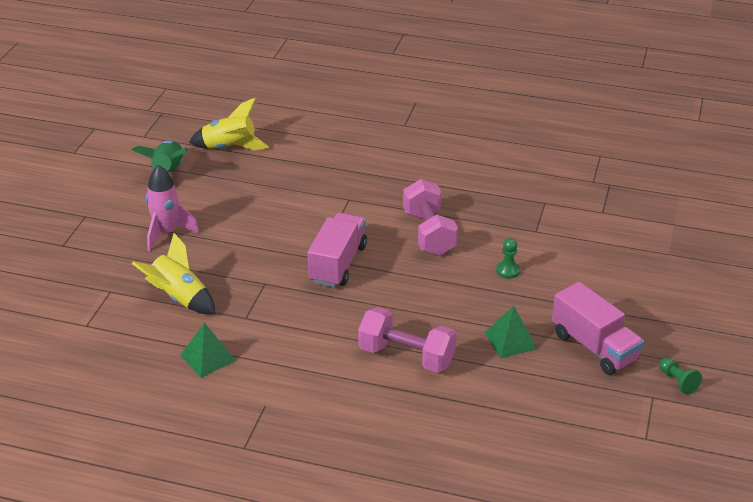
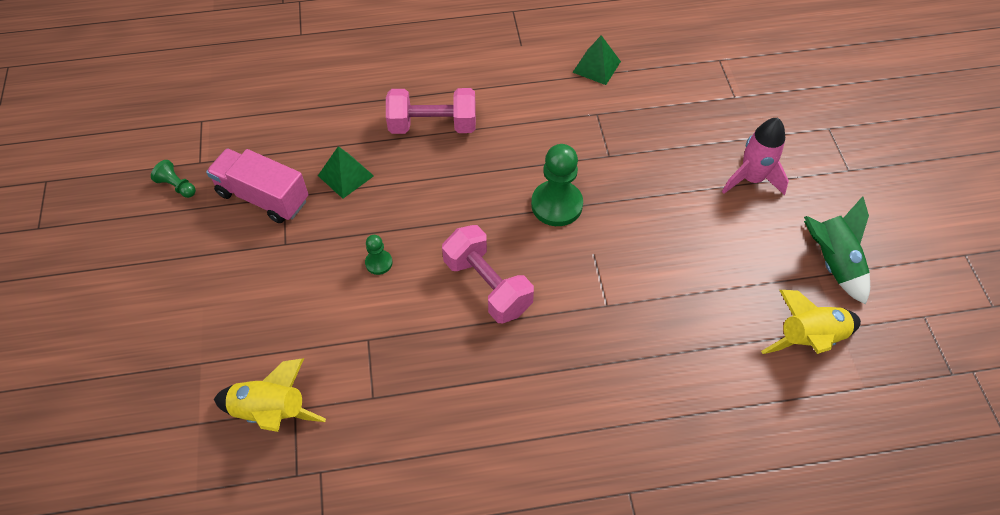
camera: 155 degrees right, 20 degrees up
yellow rocket [132,233,215,314] -> yellow rocket moved to [214,358,326,432]
pink truck [308,213,367,287] -> green pawn [531,144,583,226]

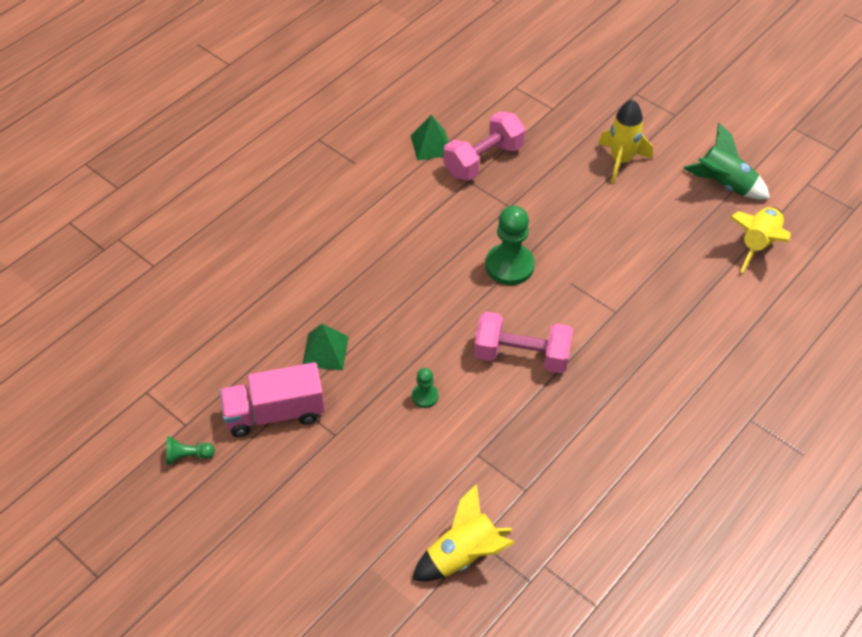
camera: 40 degrees left, 5 degrees down
pink dumbbell [386,88,476,134] -> pink dumbbell moved to [443,111,525,181]
pink rocket [722,118,789,195] -> yellow rocket [598,99,653,183]

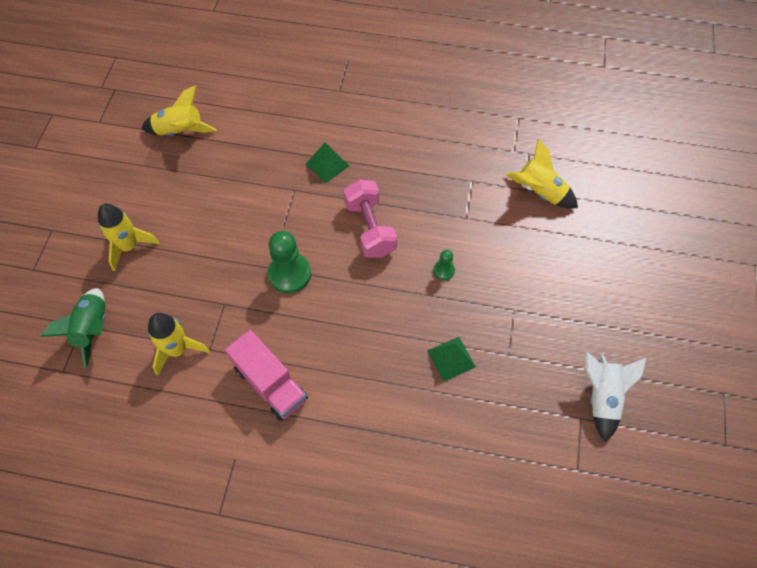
camera: 120 degrees left, 10 degrees up
green pawn [166,437,215,465] -> white rocket [585,351,646,442]
pink truck [219,362,325,437] -> pink truck moved to [225,330,308,421]
green pyramid [410,115,449,161] -> green pyramid moved to [306,143,349,183]
pink dumbbell [443,111,525,181] -> yellow rocket [148,313,210,375]
green rocket [683,123,770,200] -> green rocket moved to [41,288,105,369]

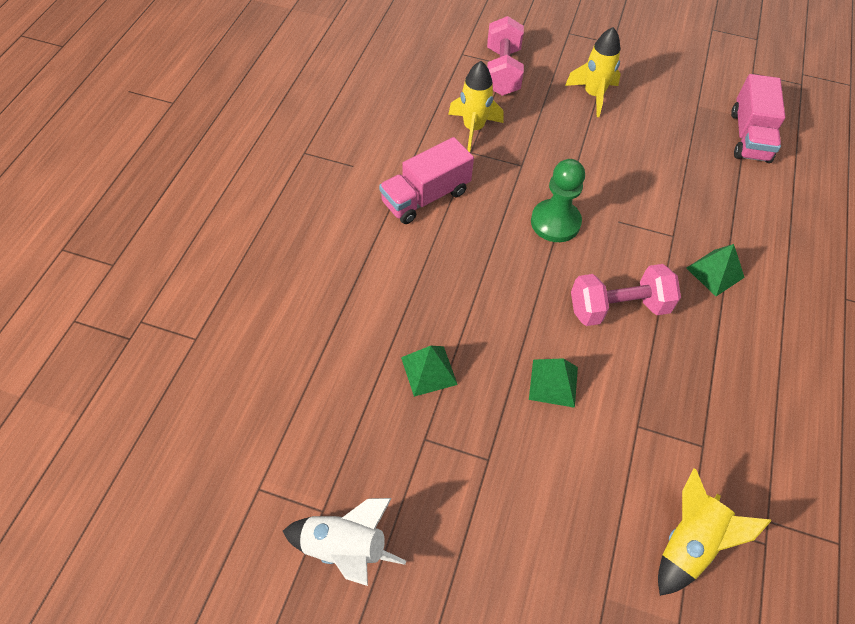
camera: 95 degrees right, 5 degrees down
green rocket [41,288,105,369] -> pink dumbbell [487,16,524,96]
yellow rocket [141,85,217,136] -> pink truck [731,74,785,163]
green pawn [433,250,455,280] -> green pyramid [529,358,578,408]

